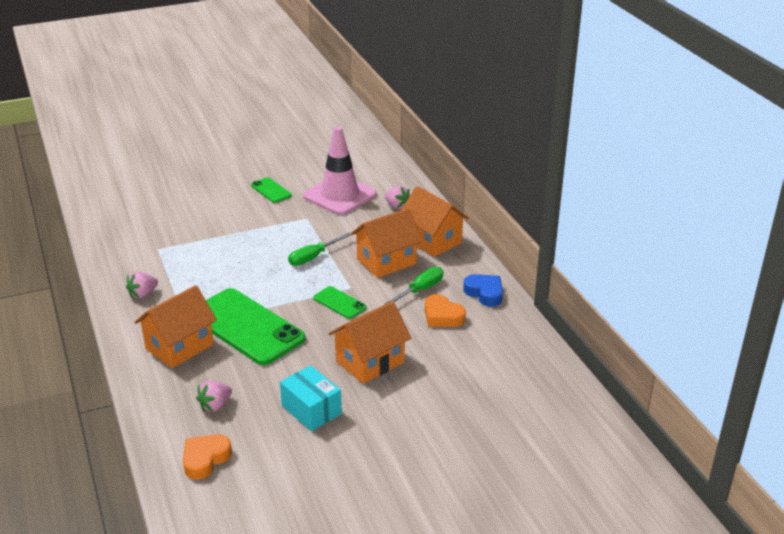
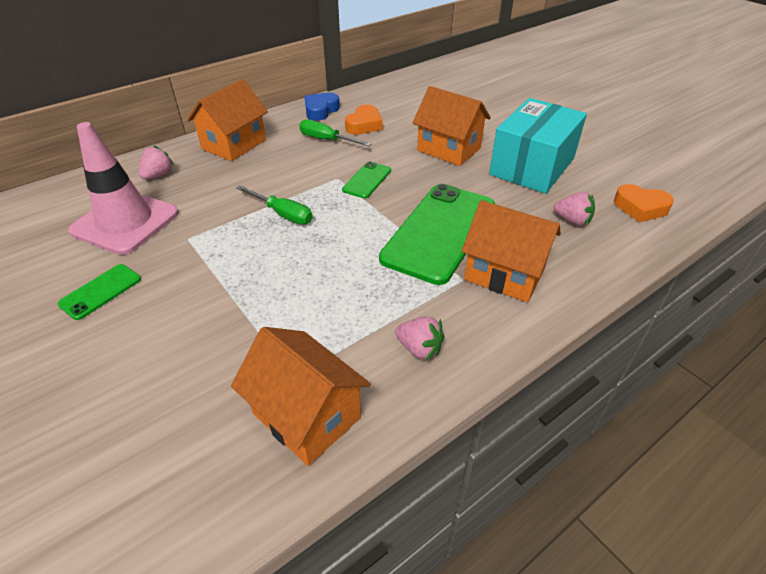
camera: 105 degrees left, 10 degrees up
turquoise box [280,365,342,431] -> turquoise box [489,98,587,194], size x1.66
orange house [351,208,423,278] -> orange house moved to [231,327,371,466]

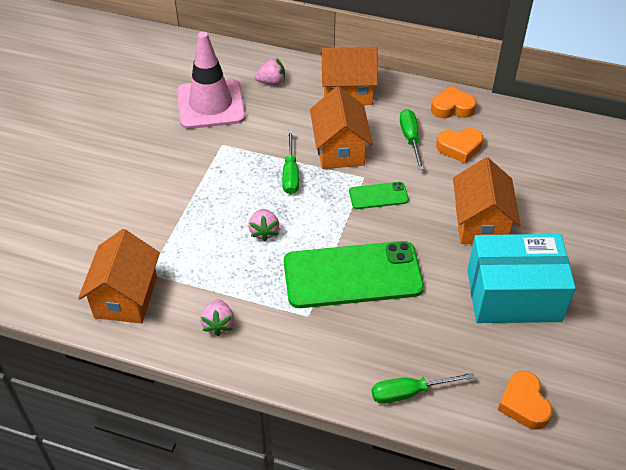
camera: 55 degrees right, 5 degrees up
green phone [58,264,141,320] -> none
blue heart [305,93,340,121] -> orange heart [431,86,476,118]
orange house [461,200,561,302] -> orange house moved to [310,86,373,169]
pink strawberry [554,192,595,226] -> pink strawberry moved to [248,209,279,241]
none -> green screwdriver [372,372,475,404]

